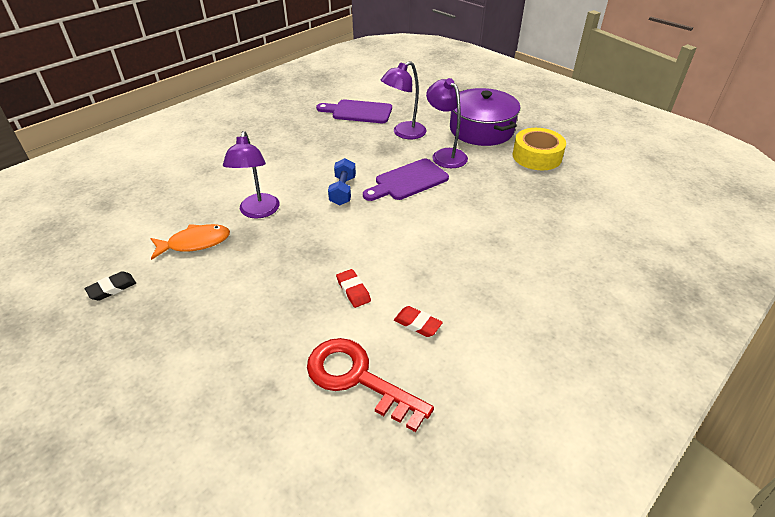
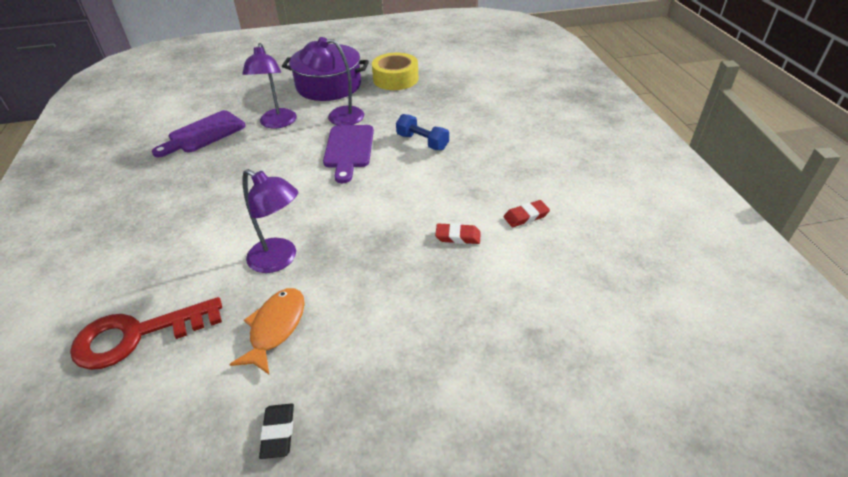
camera: 55 degrees left, 0 degrees up
red key [307,338,434,432] -> red key moved to [70,297,222,370]
blue dumbbell [328,158,356,206] -> blue dumbbell moved to [396,114,449,150]

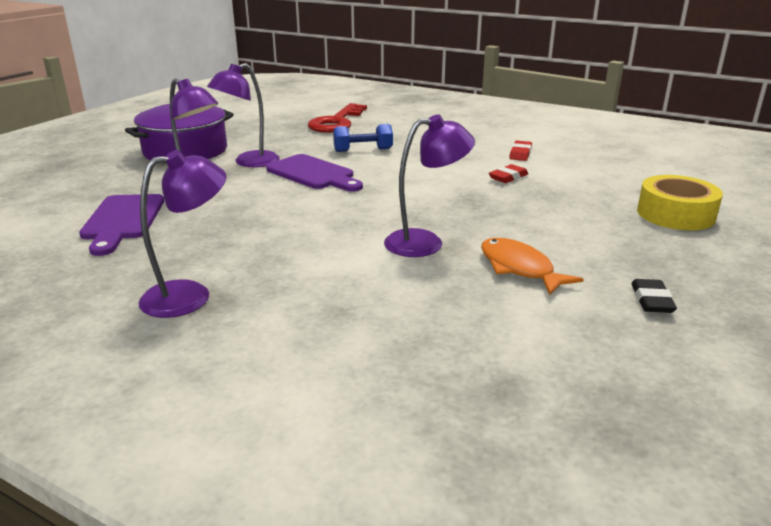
camera: 50 degrees left, 15 degrees down
red key [70,297,222,370] -> red key moved to [308,103,367,133]
black eraser [259,404,294,459] -> black eraser turned 60 degrees clockwise [631,279,677,313]
yellow tape [372,53,418,90] -> yellow tape moved to [637,175,723,230]
none -> purple lamp [138,150,227,318]

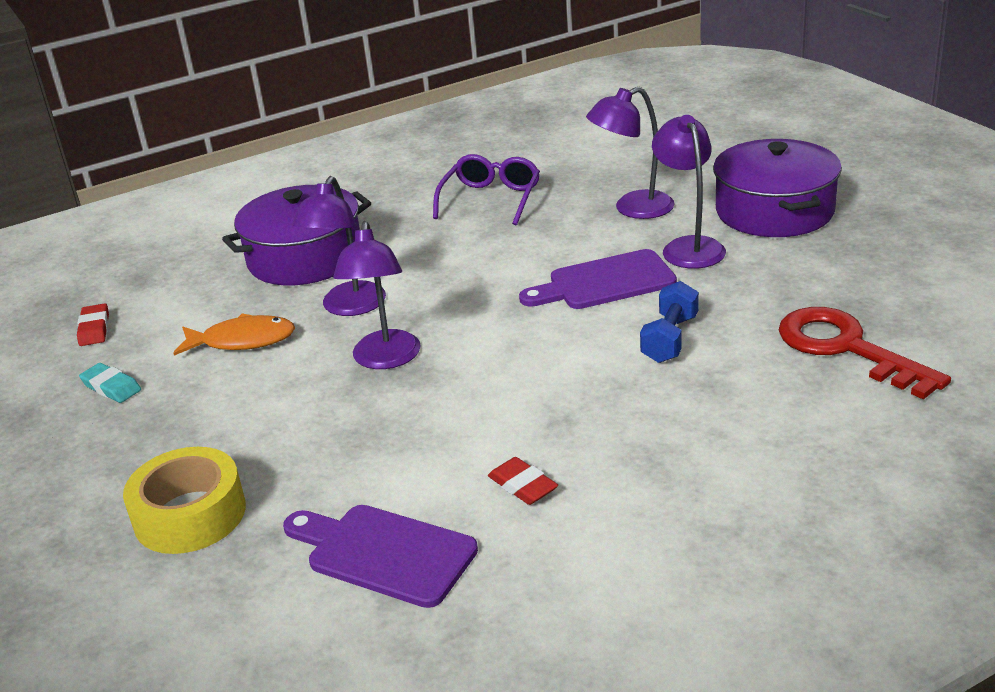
camera: 125 degrees right, 5 degrees up
purple cutting board [79,194,164,256] -> purple cutting board moved to [283,505,478,608]
purple lamp [138,150,227,318] -> purple lamp moved to [333,221,420,369]
red eraser [489,164,528,183] -> red eraser moved to [77,303,109,346]
black eraser [631,279,677,313] -> turquoise eraser [79,363,141,403]
none -> purple pot [222,185,371,285]
none -> purple glasses [433,154,540,226]

